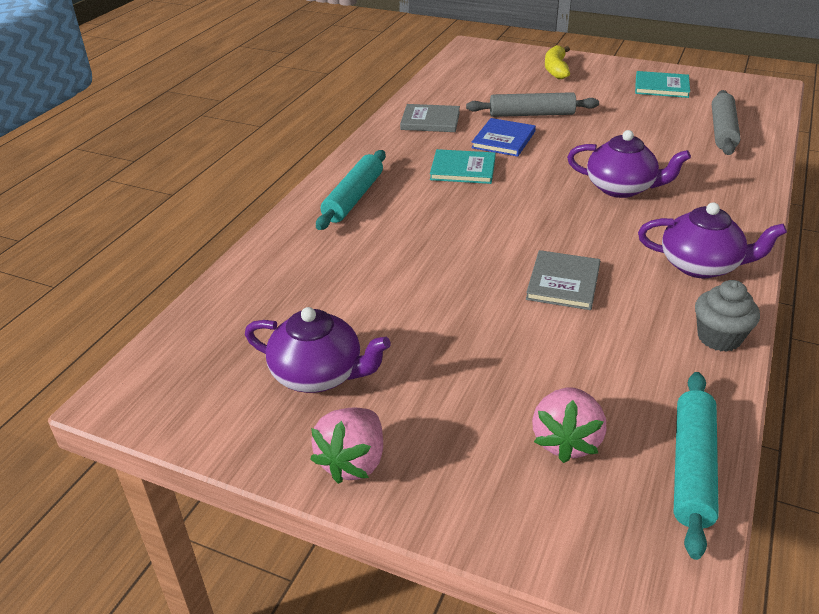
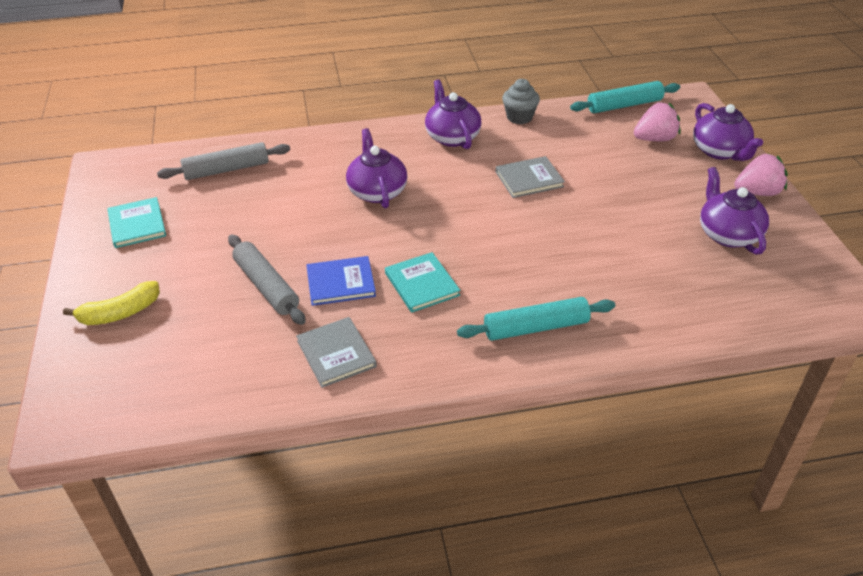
camera: 125 degrees left, 5 degrees up
none -> purple teapot [693,103,763,161]

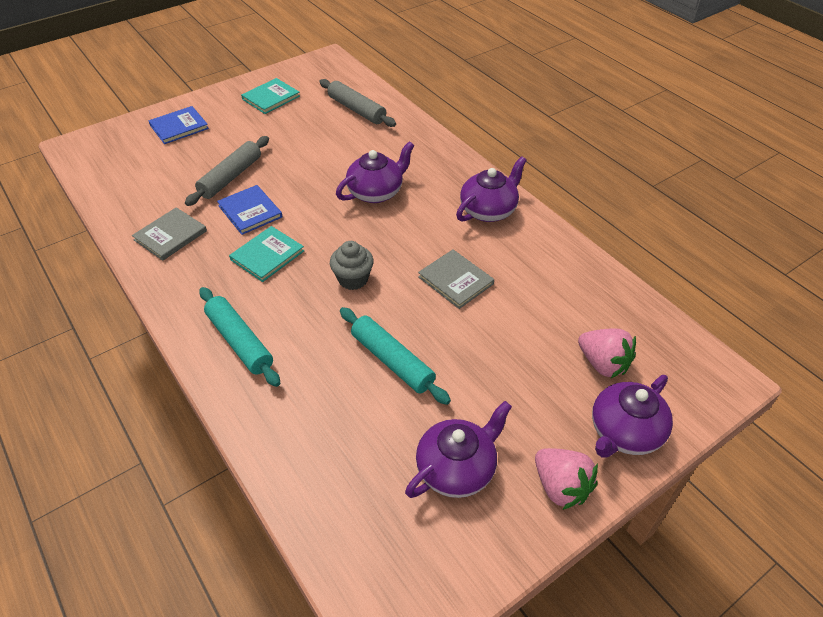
camera: 65 degrees right, 5 degrees up
yellow banana [63,281,160,325] -> blue book [149,106,209,144]
grey cupcake [502,79,540,124] -> grey cupcake moved to [330,241,374,290]
turquoise rolling pin [570,81,680,113] -> turquoise rolling pin moved to [340,307,451,405]

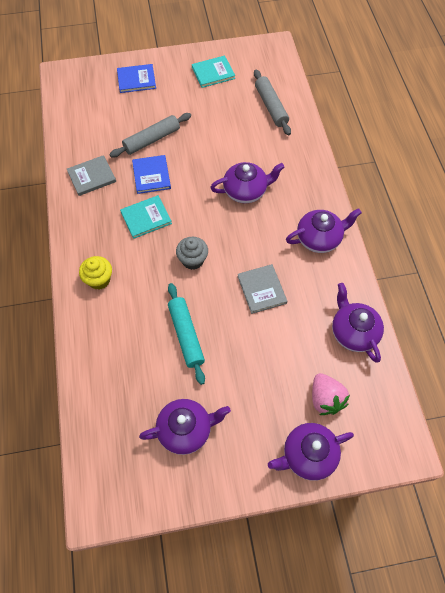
camera: 25 degrees right, 15 degrees up
turquoise rolling pin [199,287,280,387] -> yellow cupcake [79,256,112,290]
pink strawberry [535,448,598,510] -> none
none -> purple teapot [332,283,384,363]

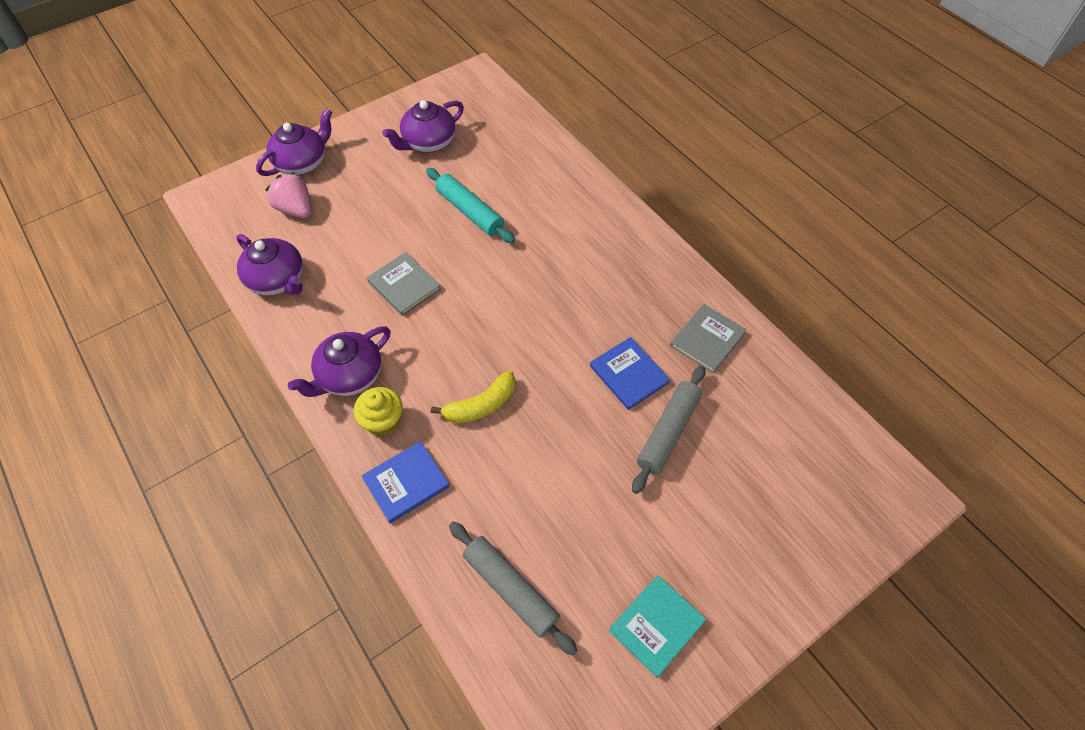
camera: 155 degrees right, 5 degrees down
yellow cupcake [79,256,112,290] -> yellow cupcake moved to [354,387,403,436]
blue book [117,64,156,93] -> blue book moved to [362,441,450,523]
turquoise book [120,195,172,239] -> none
grey cupcake [176,237,208,270] -> none
purple teapot [210,162,285,203] -> yellow banana [431,371,515,424]

